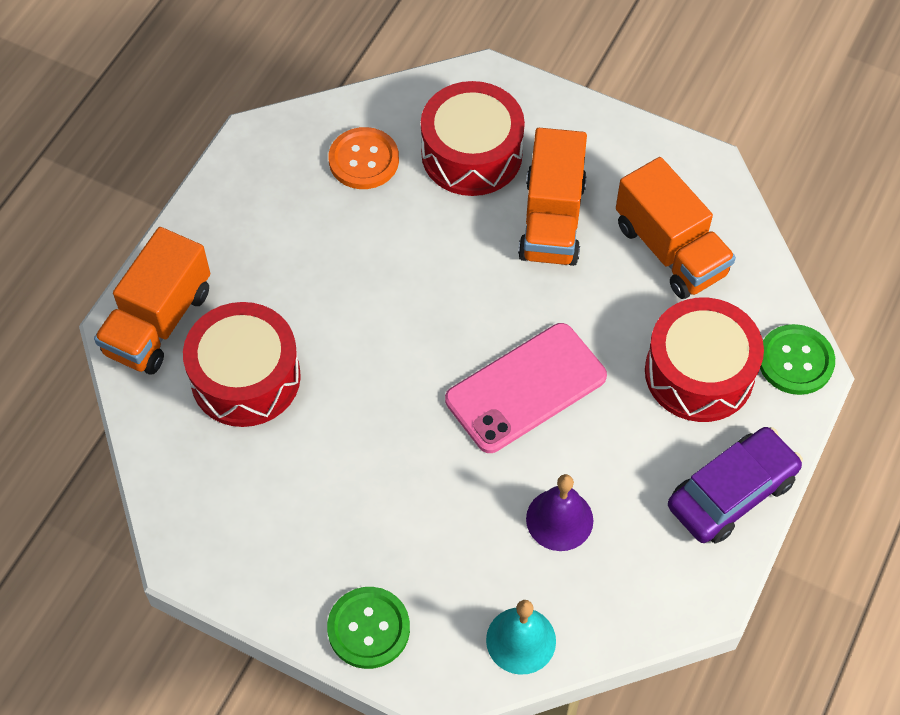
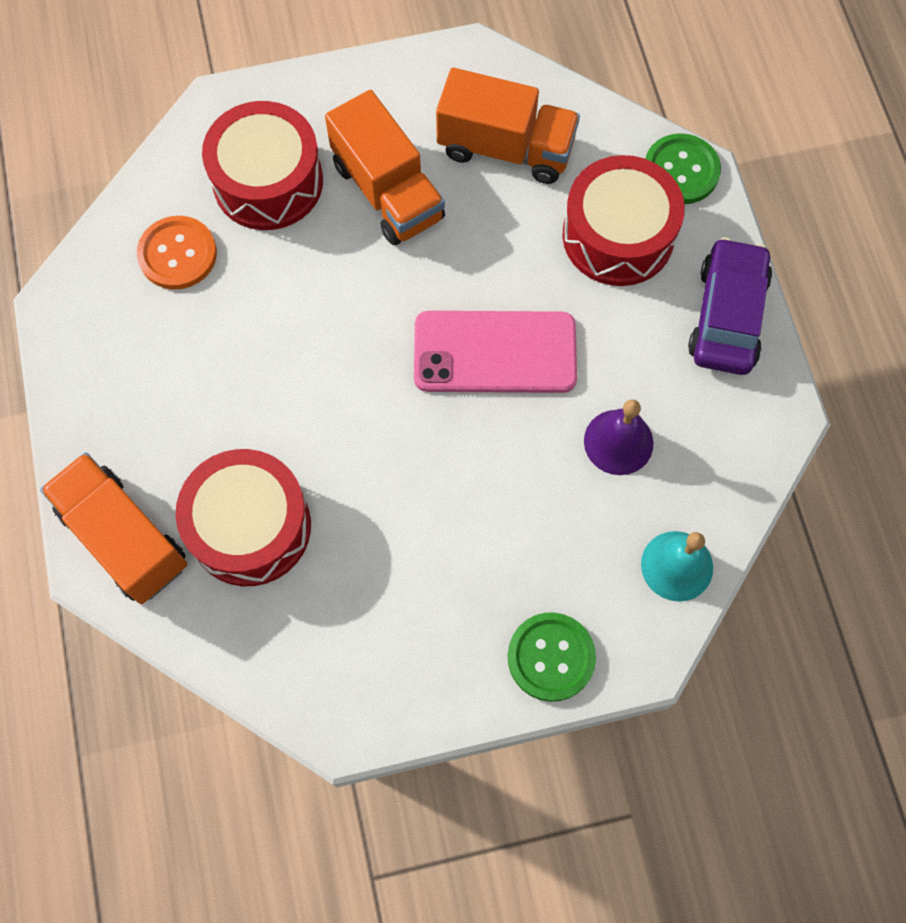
camera: 40 degrees left, 10 degrees up
orange truck [94,227,210,374] -> orange truck turned 150 degrees clockwise [40,452,187,604]
pink phone [445,323,607,453] -> pink phone turned 75 degrees clockwise [414,311,577,393]

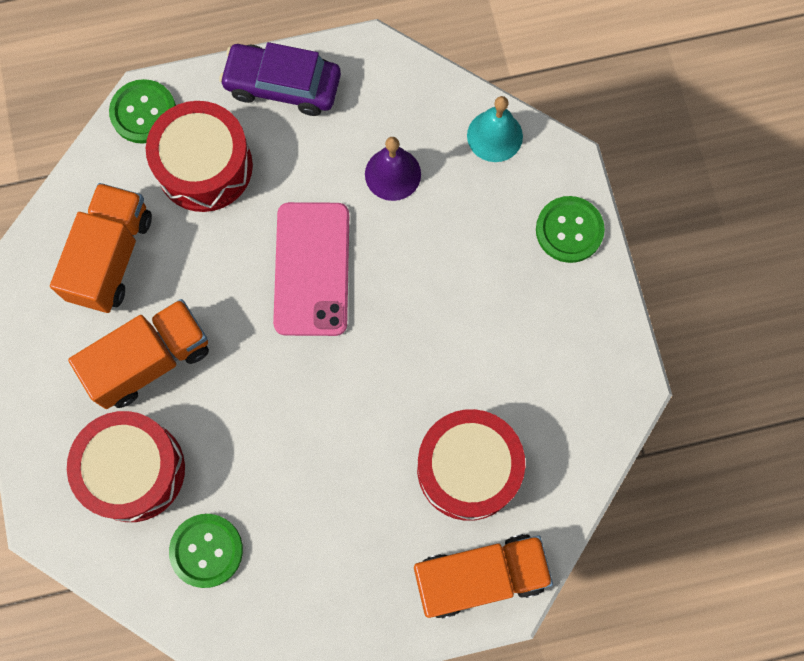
camera: 90 degrees left, 5 degrees up
orange truck [40,452,187,604] -> orange truck turned 150 degrees counterclockwise [414,534,553,619]
orange button [137,216,217,289] -> green button [169,514,243,588]

